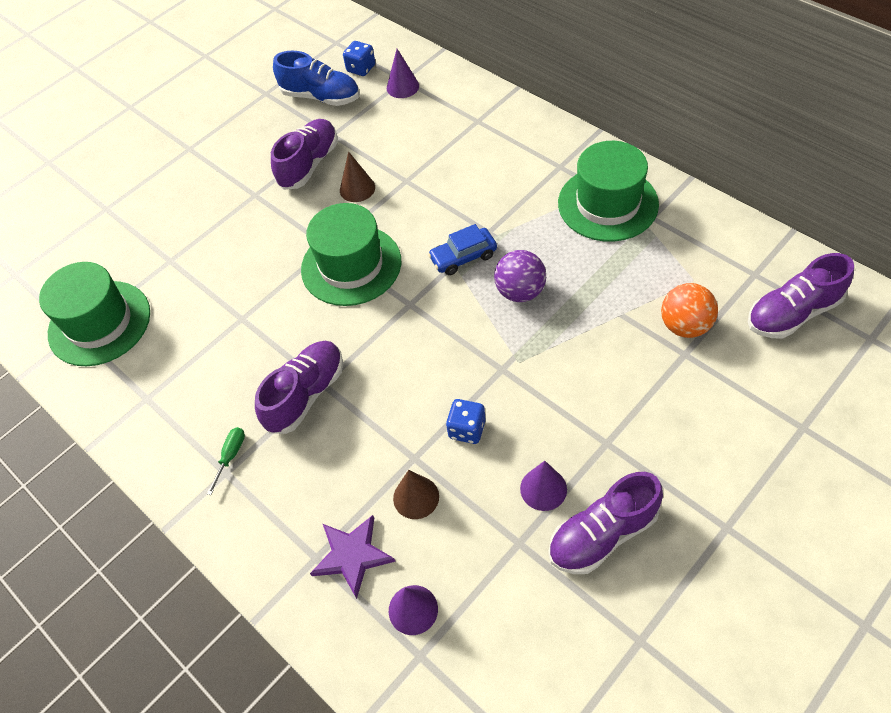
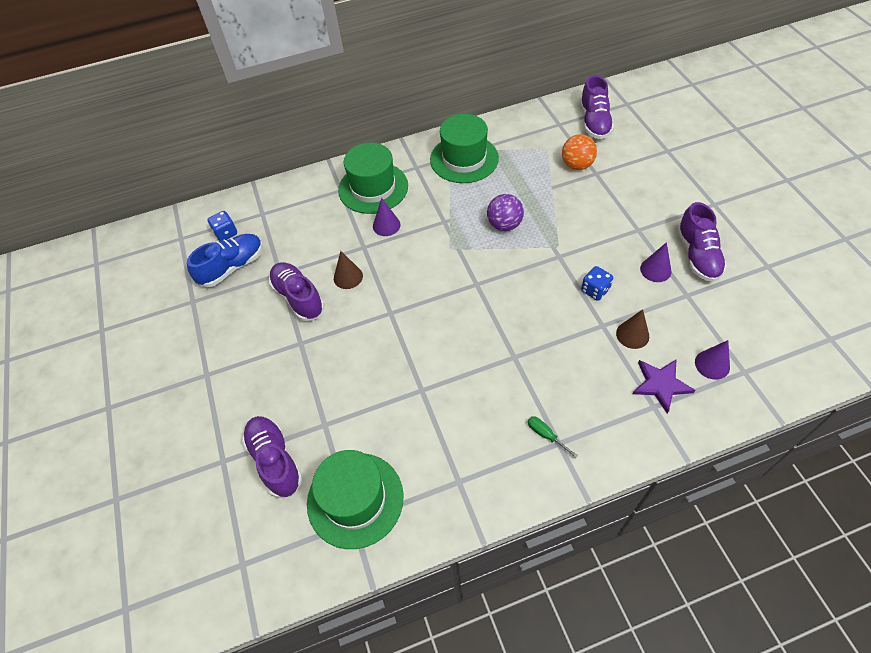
camera: 65 degrees left, 0 degrees up
purple shoe [255,341,343,434] -> purple shoe moved to [242,416,303,498]
green hat [301,203,401,306] -> green hat moved to [338,143,408,214]
purple cone [387,49,419,98] -> purple cone moved to [373,198,401,236]
blue car [428,224,497,275] -> none

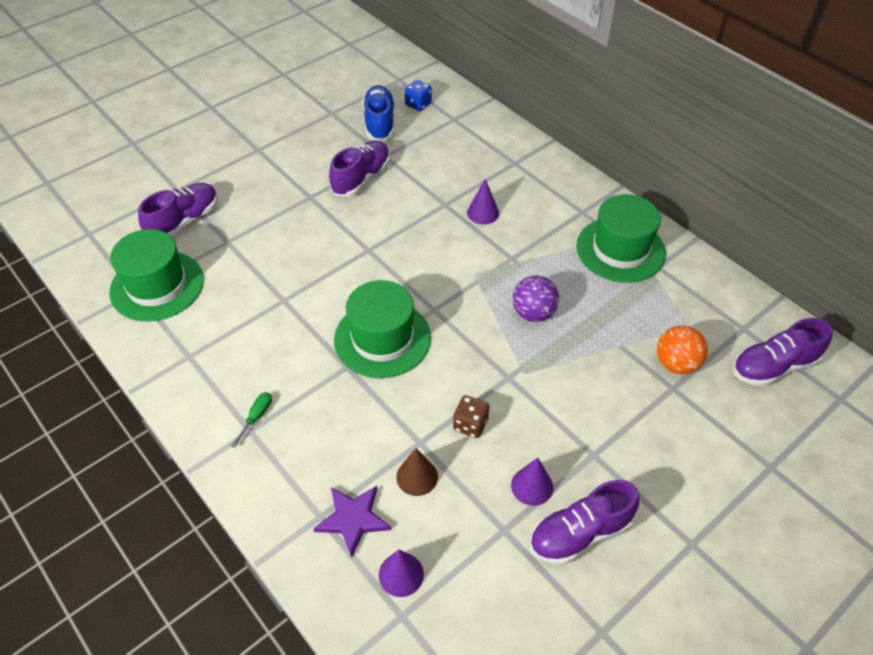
camera: 65 degrees right, 5 degrees down
blue shoe [187,234,263,287] -> blue shoe turned 120 degrees counterclockwise [363,85,395,141]
brown cone [334,251,363,289] -> none
green hat [338,143,408,214] -> green hat moved to [334,280,431,378]
blue dice [581,266,613,301] -> brown dice [453,395,489,438]

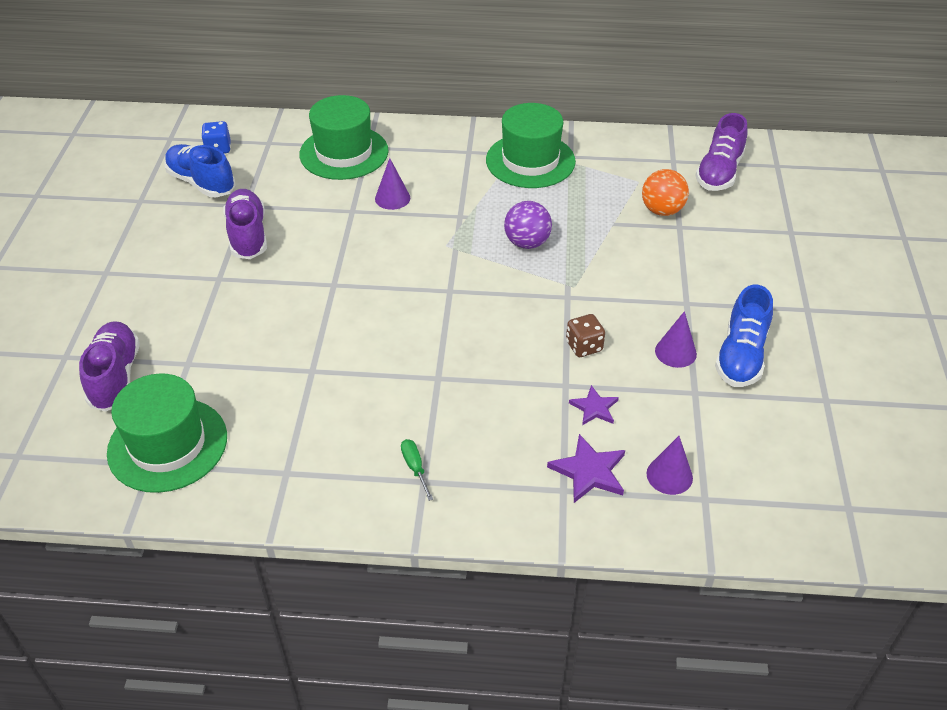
camera: 45 degrees left, 5 degrees down
green hat [334,280,431,378] -> green hat moved to [299,95,389,180]
brown cone [396,448,438,496] -> purple star [569,385,619,425]
purple shoe [530,480,639,565] -> blue shoe [715,284,773,387]

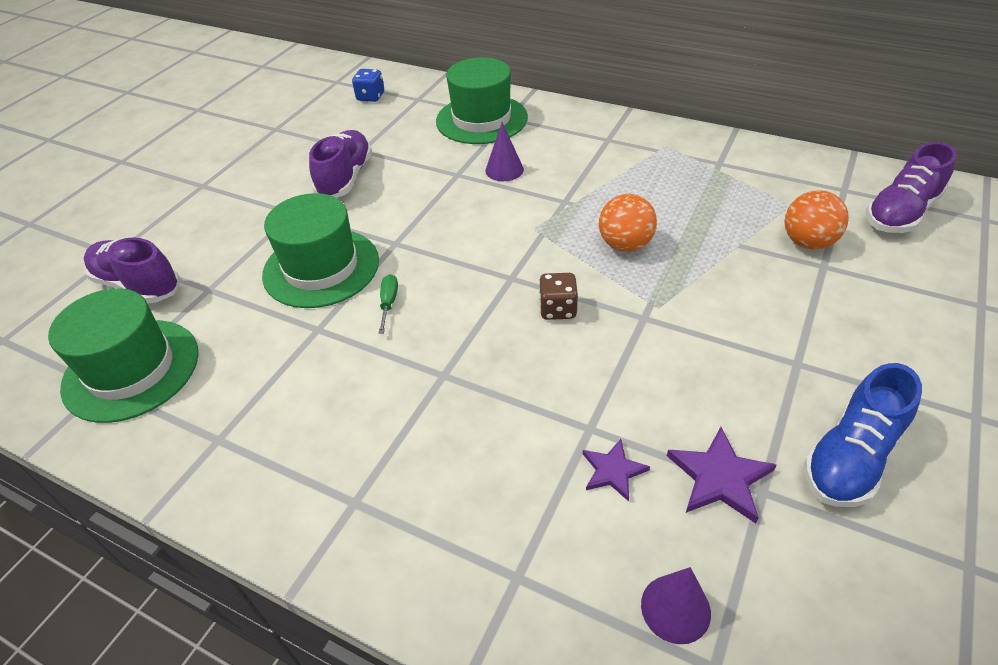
camera: 25 degrees right, 0 degrees up
purple shoe [79,321,140,412] -> purple shoe turned 75 degrees counterclockwise [84,237,181,304]
blue shoe [164,144,236,197] -> none
green screwdriver [401,439,433,501] -> green screwdriver moved to [378,274,398,334]
green hat [486,103,576,188] -> green hat moved to [262,193,379,308]
purple ball [504,201,552,249] -> orange ball [599,194,657,252]
purple star [547,434,625,503] -> purple star moved to [667,427,776,523]
brown dice [566,314,605,357] -> brown dice moved to [539,273,578,320]
purple cone [655,311,697,368] -> none

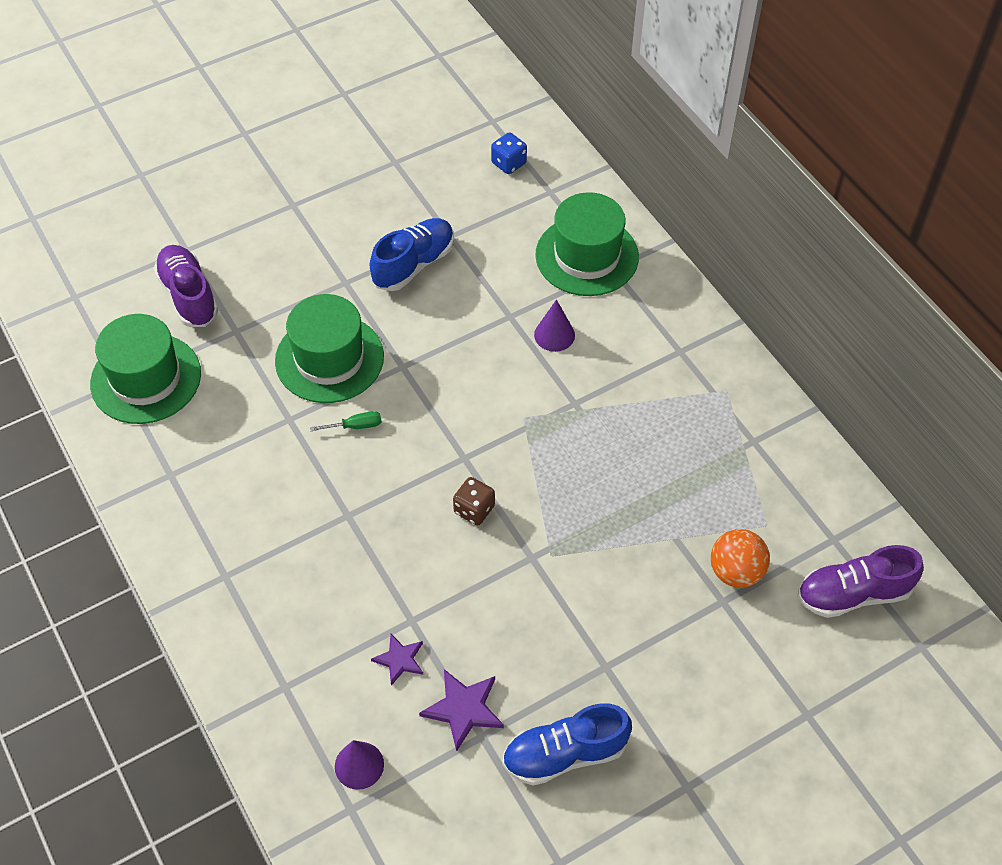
camera: 30 degrees right, 10 degrees up
purple shoe [309,130,372,197] -> blue shoe [370,218,454,291]
green screwdriver [378,274,398,334] -> green screwdriver turned 45 degrees clockwise [310,411,381,431]
orange ball [599,194,657,252] -> none

